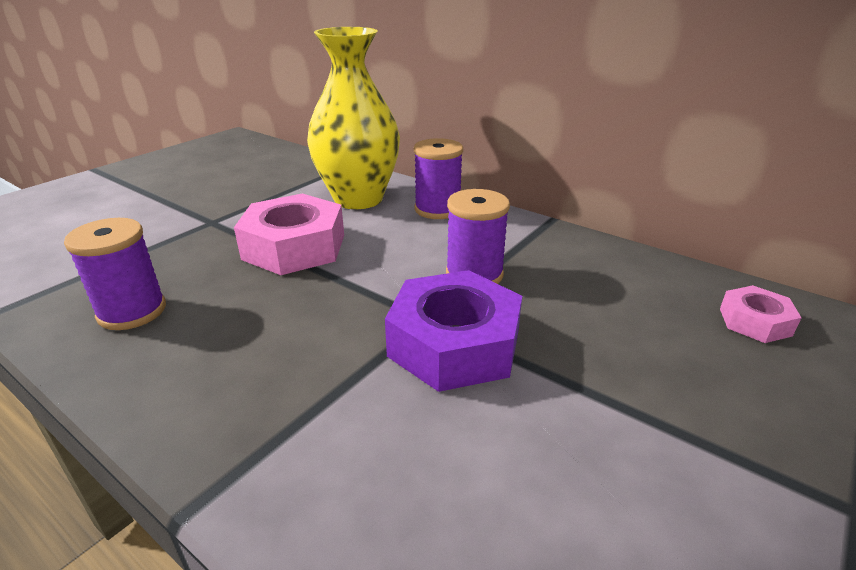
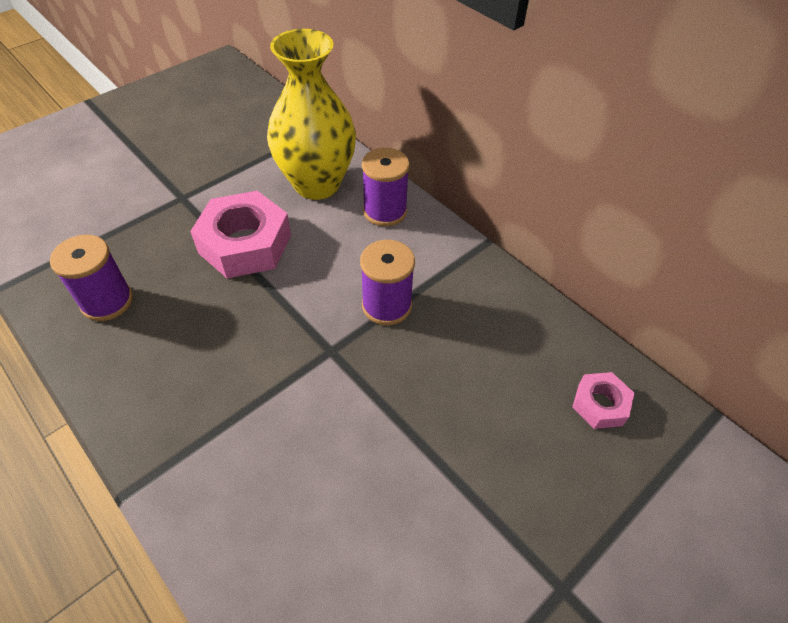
camera: 10 degrees right, 20 degrees up
purple nut [385,270,522,392] -> none

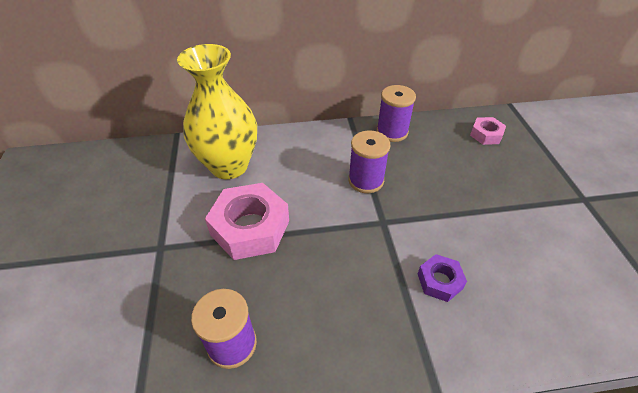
camera: 55 degrees left, 5 degrees down
purple spool [362,148,410,226] -> purple spool moved to [377,85,416,142]
none -> purple nut [418,254,467,302]

